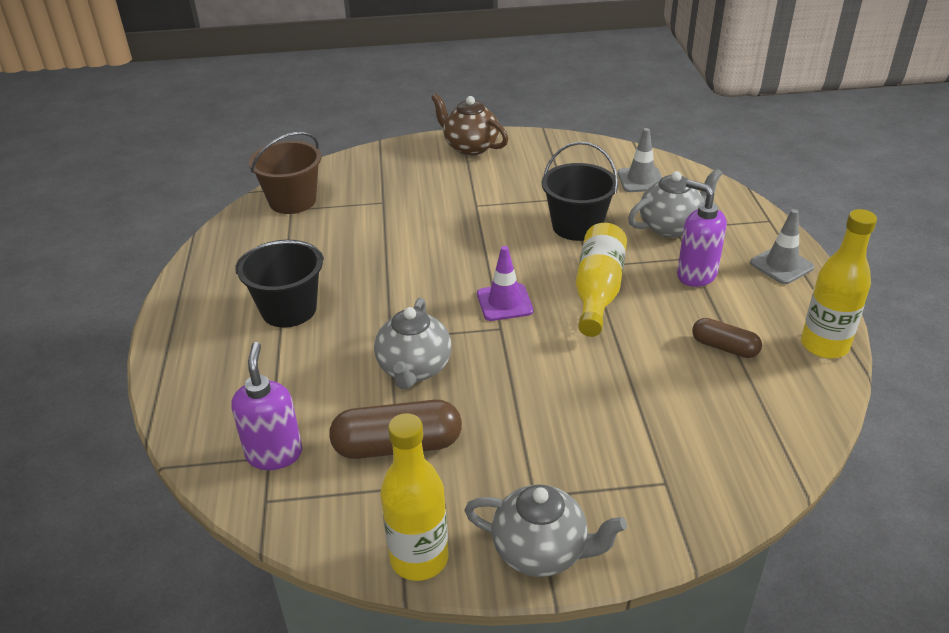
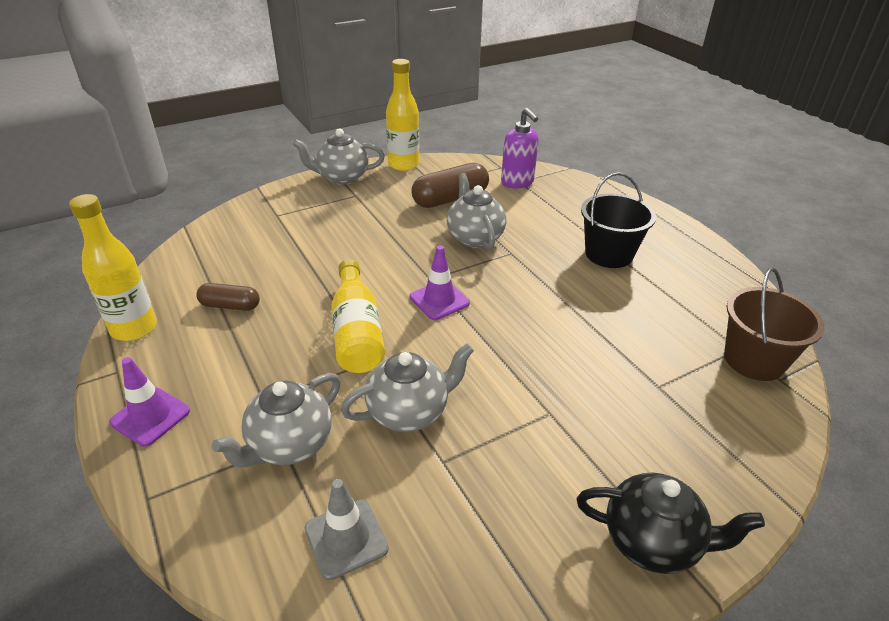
camera: 155 degrees right, 0 degrees up
brown teapot [431,93,508,156] -> black teapot [577,473,765,574]
black bucket [542,142,618,241] -> grey teapot [341,343,474,432]
purple soap dispenser [677,180,727,287] -> none
grey traffic cone [750,209,814,284] -> purple traffic cone [109,357,190,447]

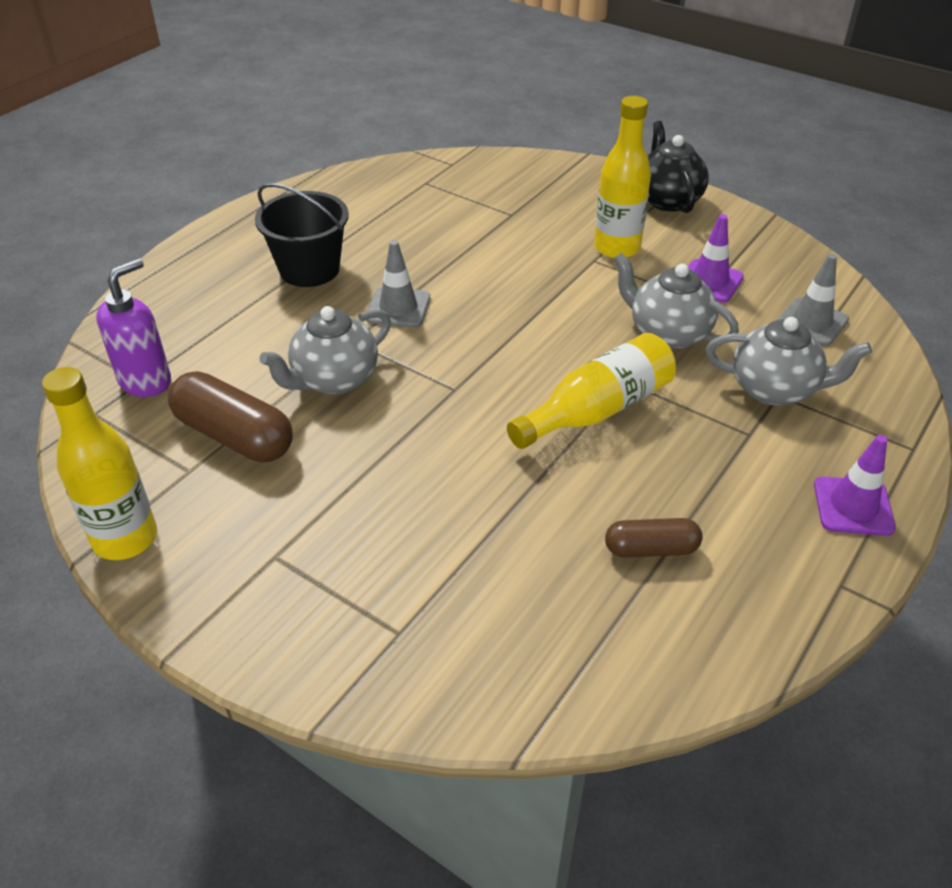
camera: 115 degrees left, 5 degrees up
yellow bottle [69,194,157,341] -> yellow bottle moved to [594,96,651,258]
brown capsule [197,283,260,311] -> brown capsule turned 75 degrees counterclockwise [605,518,703,558]
grey teapot [293,128,385,185] -> none
purple traffic cone [410,246,470,320] -> purple traffic cone moved to [688,214,744,303]
brown bucket [724,267,825,381] -> none
none -> grey traffic cone [366,240,430,328]

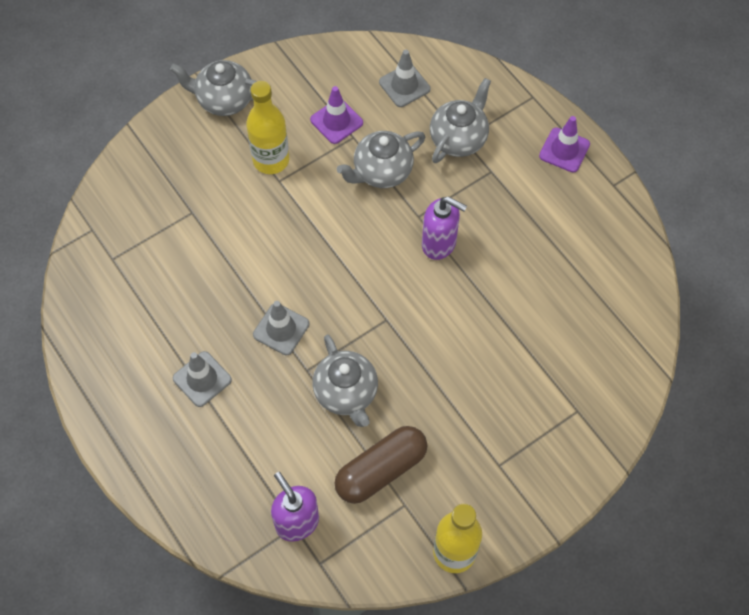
camera: 70 degrees left, 20 degrees up
black bucket [255,183,349,287] -> grey traffic cone [173,351,232,407]
yellow bottle [507,333,676,449] -> purple soap dispenser [422,197,467,260]
brown capsule [605,518,703,558] -> none
black teapot [647,121,709,213] -> grey teapot [170,60,257,116]

